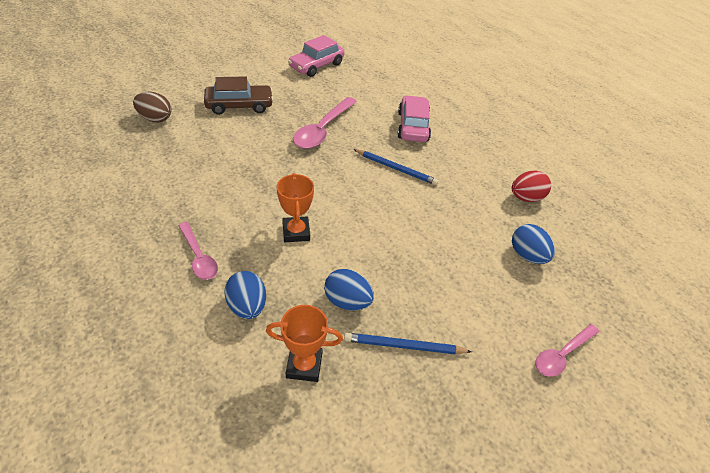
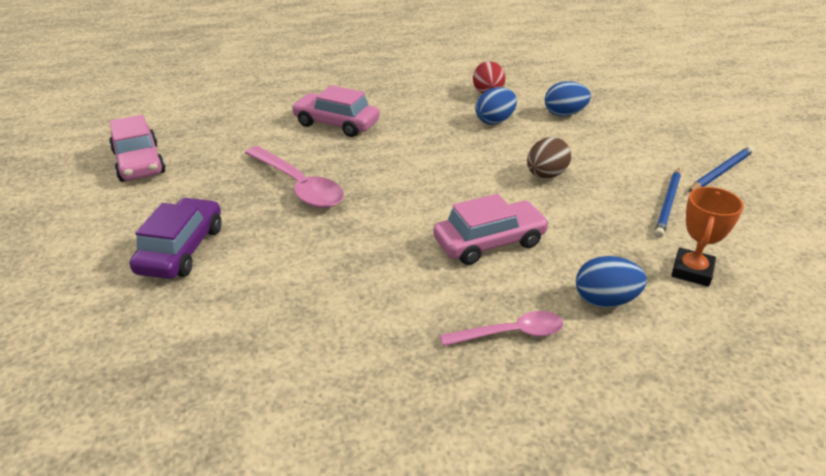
camera: 65 degrees left, 10 degrees down
brown egg [133,92,172,123] -> brown egg moved to [527,137,571,178]
brown car [204,76,274,115] -> purple car [129,197,222,279]
orange trophy [277,173,314,242] -> pink car [433,194,549,265]
blue egg [324,269,374,311] -> blue egg moved to [475,87,517,125]
blue pencil [353,149,438,185] -> blue pencil moved to [688,146,754,192]
pink spoon [535,324,600,377] -> none

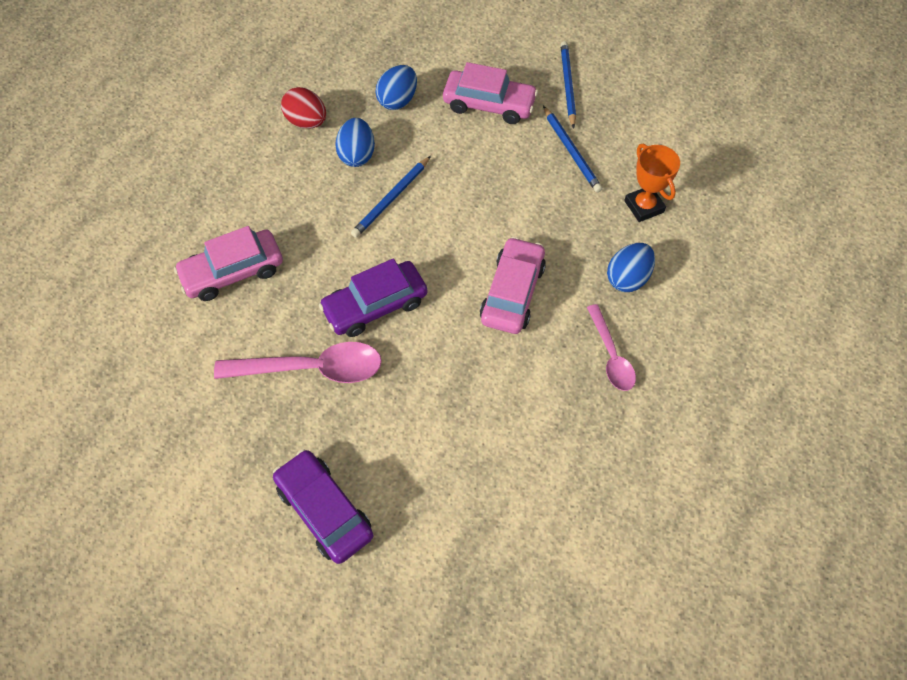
camera: 50 degrees left, 25 degrees up
pink car [109,115,166,182] -> pink car moved to [443,62,538,124]
pink spoon [440,311,563,346] -> pink spoon turned 135 degrees clockwise [587,304,636,391]
brown egg [527,137,571,178] -> none
none -> purple car [319,258,427,337]
none -> blue pencil [351,156,431,238]

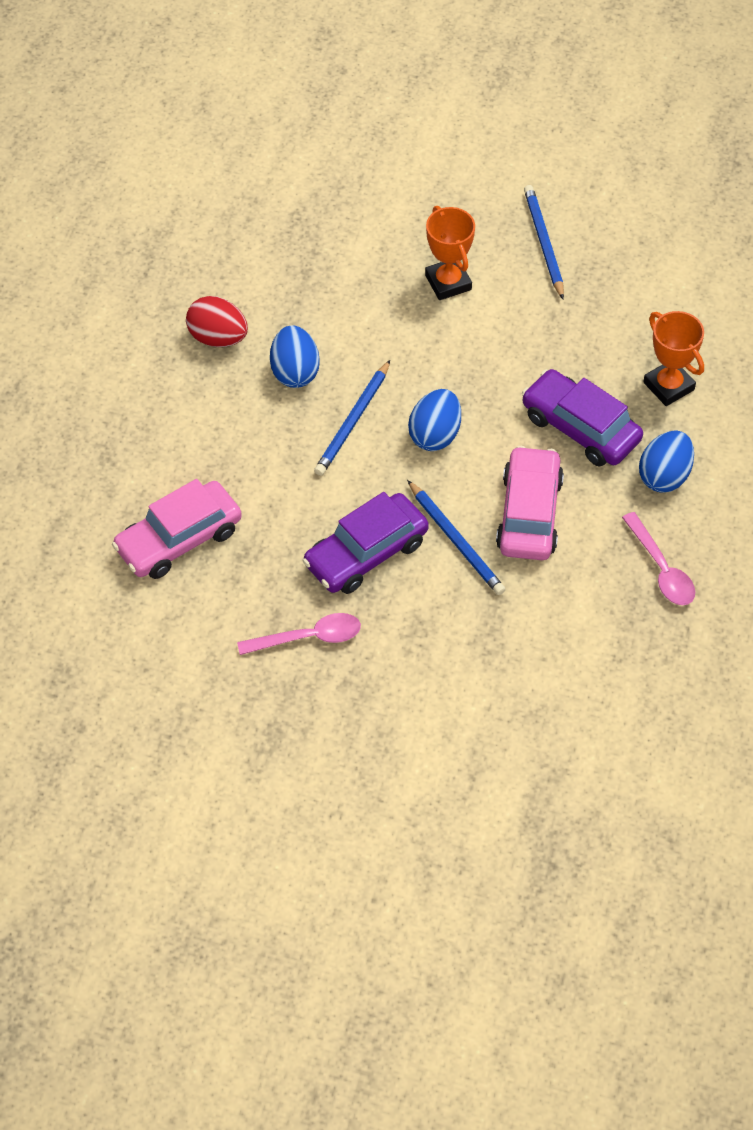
camera: 10 degrees left, 5 degrees down
pink spoon [214,342,382,383] -> pink spoon [237,613,361,655], size x0.61
purple car [273,449,373,564] -> purple car moved to [522,369,643,466]
blue egg [375,65,417,110] -> blue egg moved to [408,389,461,451]
pink car [443,62,538,124] -> orange trophy [425,206,475,300]
blue pencil [543,106,602,193] -> blue pencil moved to [407,480,506,595]

